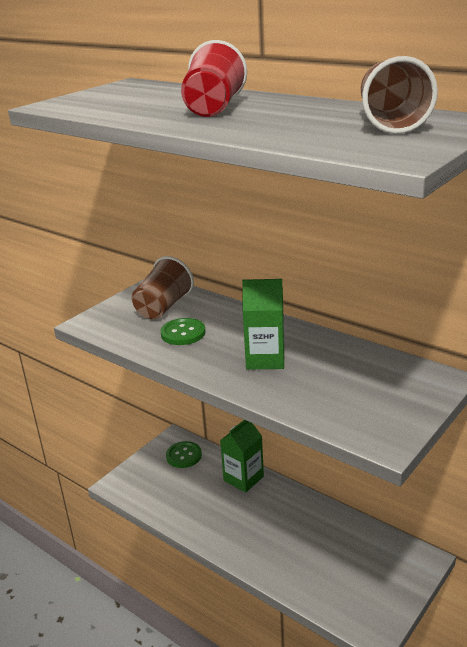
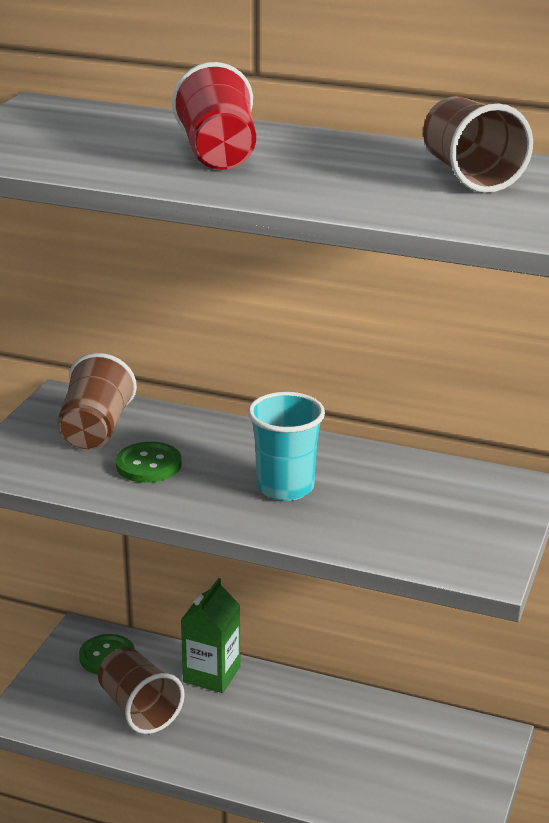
camera: 20 degrees left, 0 degrees up
green carton [242,279,284,369] -> turquoise cup [248,392,325,501]
none -> brown cup [98,647,185,734]

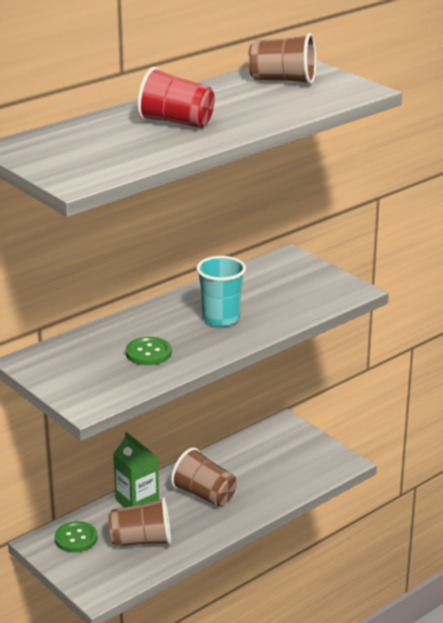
camera: 60 degrees left, 0 degrees up
brown cup [57,353,137,449] -> brown cup moved to [171,447,237,507]

